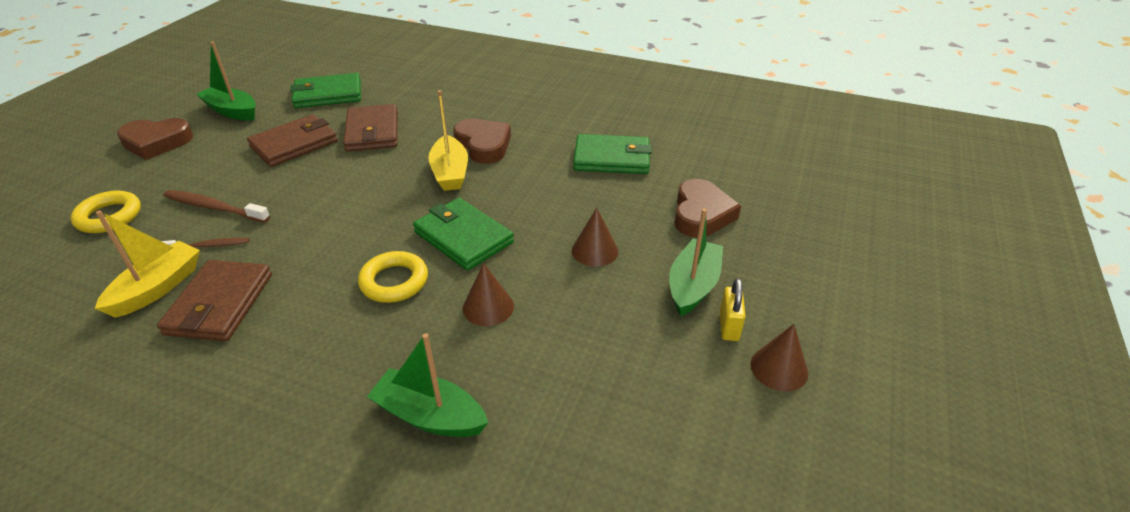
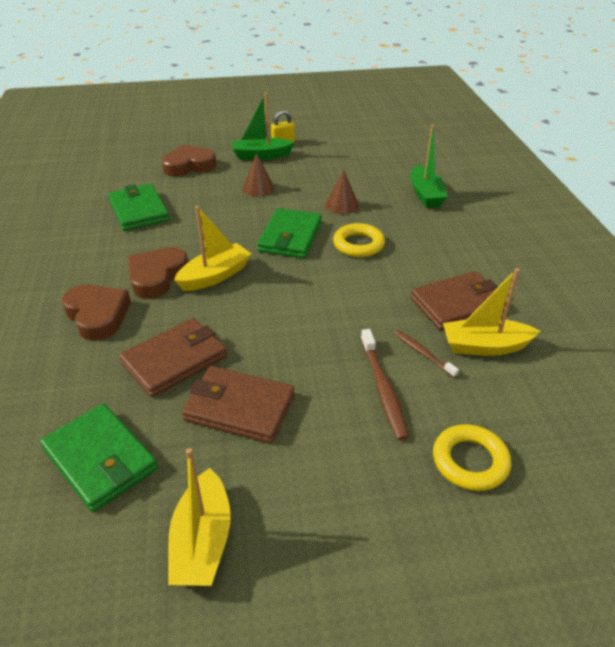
camera: 120 degrees left, 0 degrees up
brown heart [117,118,193,160] -> brown heart moved to [62,285,131,341]
green boat [196,41,256,121] -> yellow boat [168,448,230,586]
brown cone [750,324,808,391] -> none

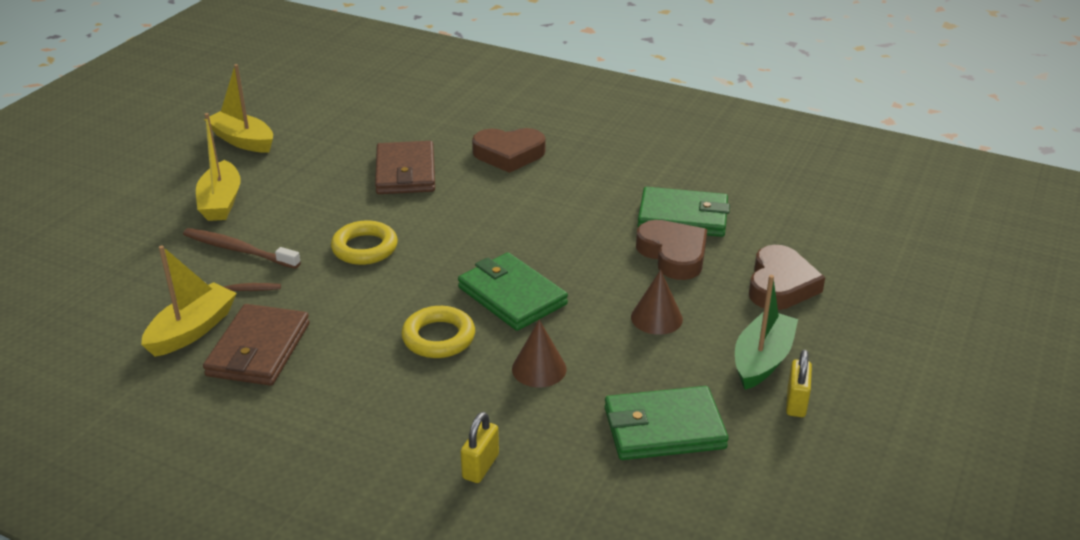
camera: 125 degrees right, 5 degrees down
green wallet [40,404,158,512] -> green wallet moved to [605,386,729,460]
brown heart [128,247,188,299] -> brown heart moved to [636,220,707,280]
yellow boat [174,206,251,291] -> yellow boat moved to [196,113,241,221]
brown wallet [182,366,295,444] -> none
green boat [410,124,447,208] -> yellow padlock [461,412,499,483]
yellow ring [433,424,511,491] -> yellow ring moved to [331,221,398,265]

